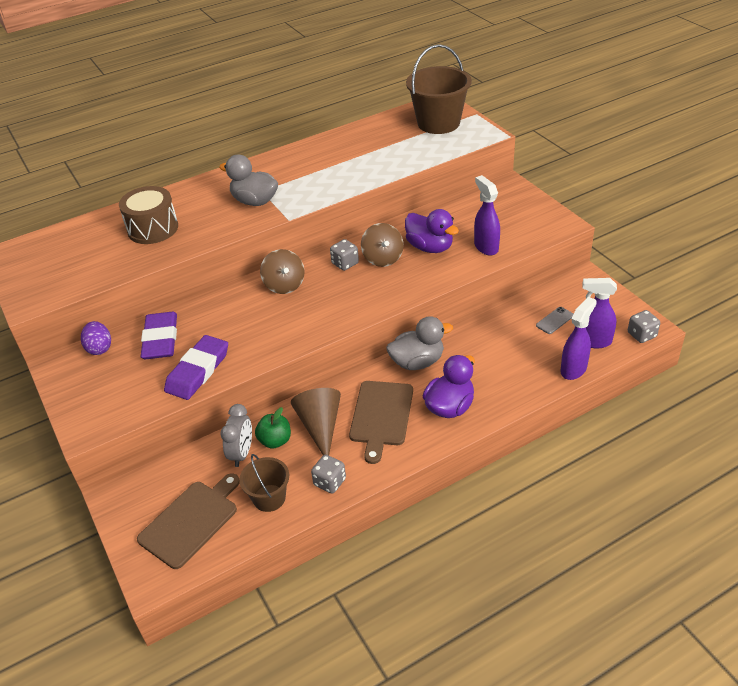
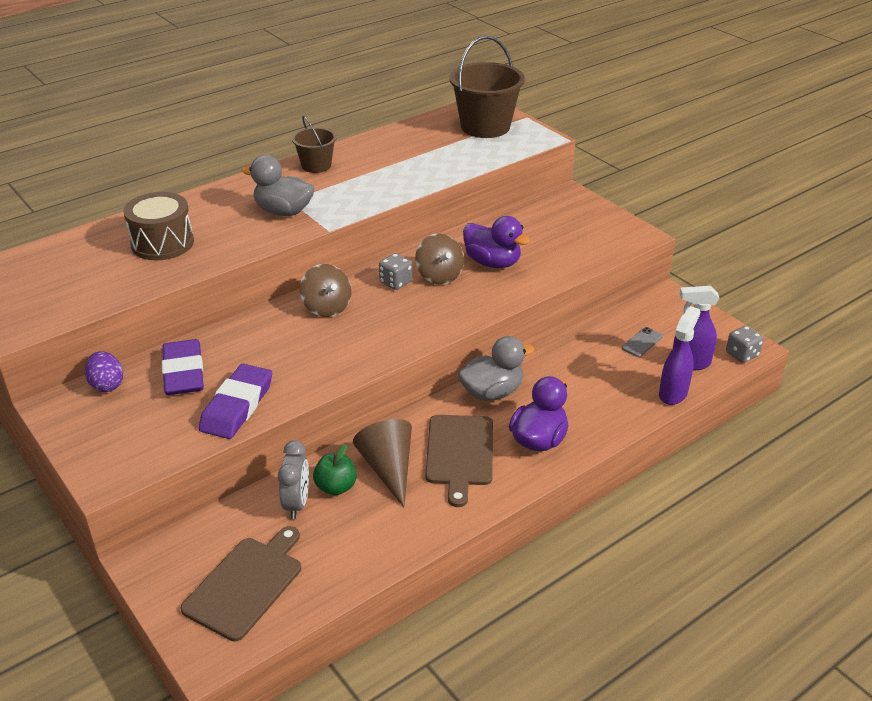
camera: 10 degrees left, 5 degrees down
brown bucket [239,454,289,512] -> brown bucket moved to [292,116,337,173]
grey dice [311,455,346,494] -> none
purple spray bottle [474,175,500,255] -> none

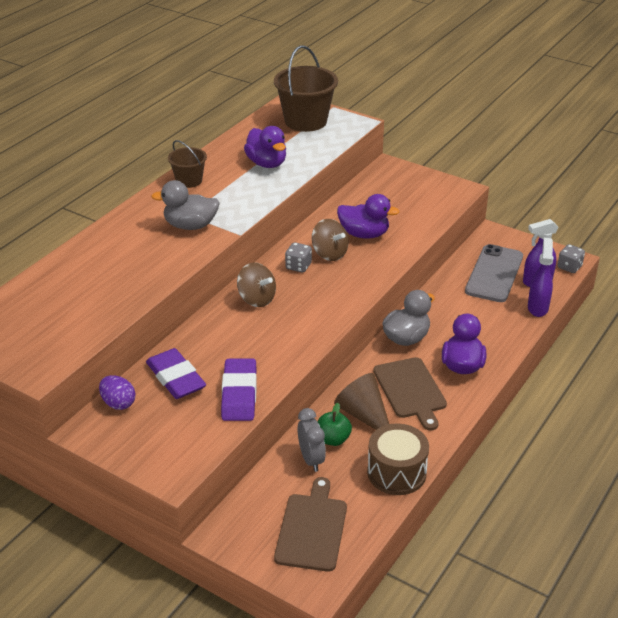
camera: 20 degrees left, 0 degrees up
brown drum [123,192,194,260] -> brown drum moved to [367,423,429,495]
grey phone [622,327,663,357] -> grey phone [465,244,523,302], size x2.34
none -> purple duck [244,126,286,168]

